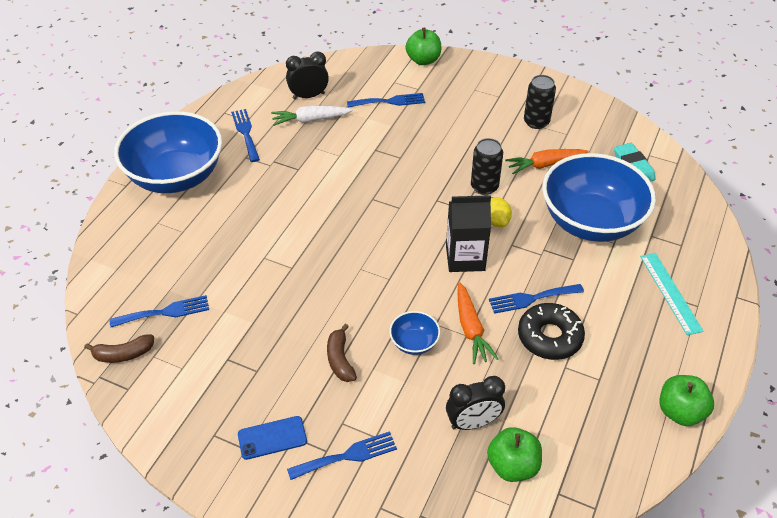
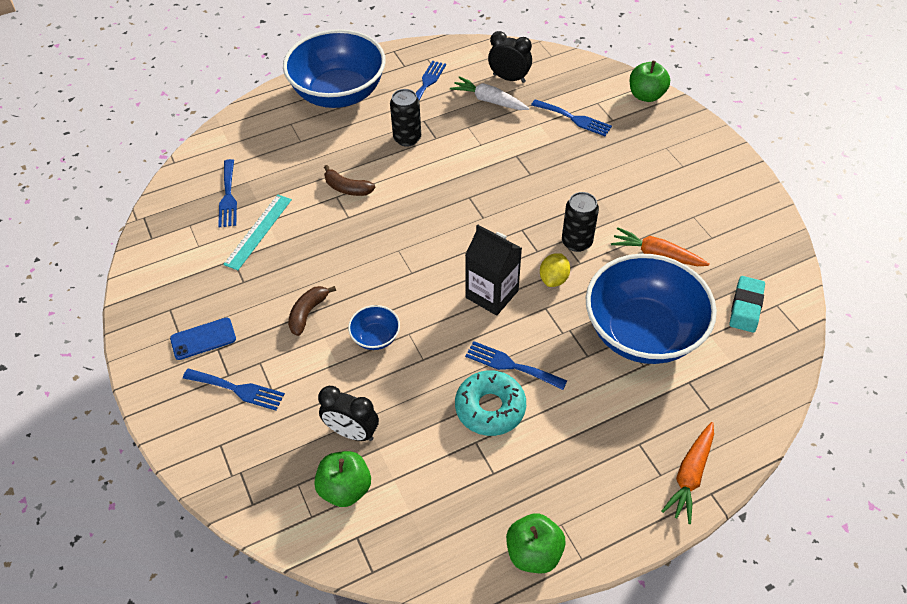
camera: 40 degrees right, 5 degrees up
brown banana [84,334,154,363] -> brown banana moved to [324,165,375,196]
blue fork [109,295,209,327] -> blue fork turned 60 degrees clockwise [218,159,237,227]
blue phone [238,416,307,460] -> blue phone turned 45 degrees counterclockwise [170,317,236,360]
orange carrot [457,282,498,364] -> orange carrot moved to [661,422,714,524]
black donut [518,303,585,360] -> turquoise donut [455,370,526,436]
black can [524,75,556,129] -> black can moved to [390,89,421,147]
turquoise ruler [640,253,704,335] -> turquoise ruler moved to [223,195,292,270]

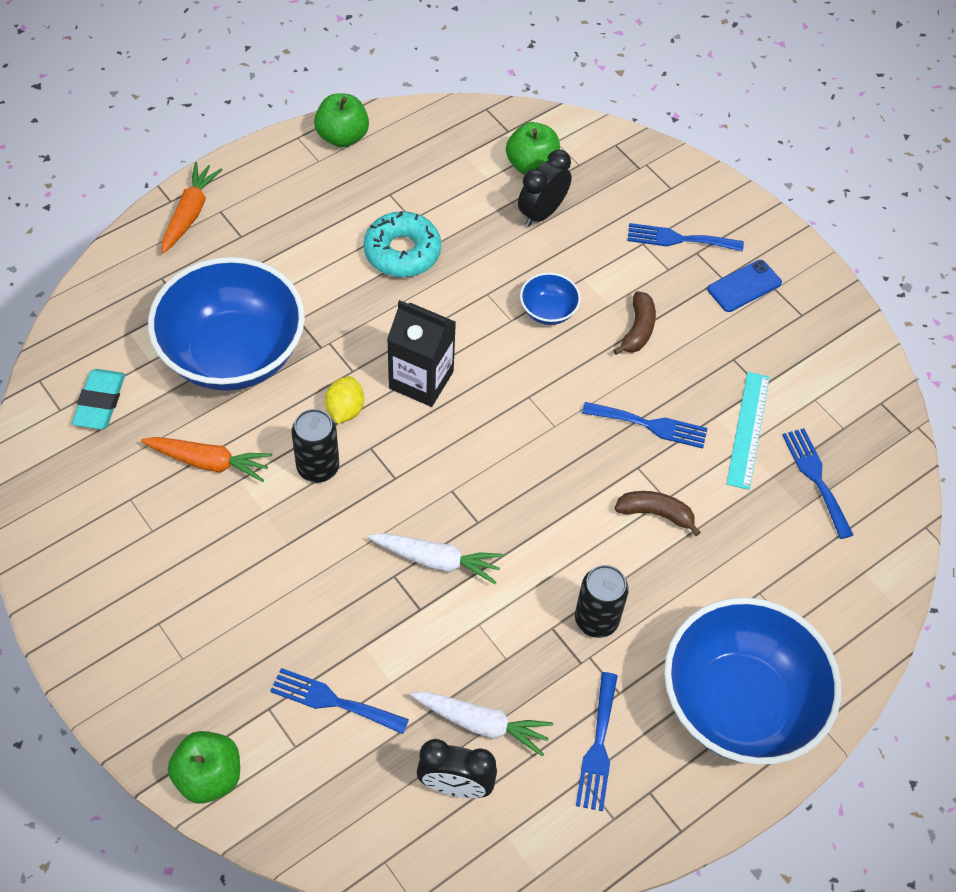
camera: 165 degrees right, 5 degrees up
black clock [318,386,379,441] -> black clock turned 60 degrees counterclockwise [518,150,572,227]
blue fork [465,341,567,390] -> blue fork moved to [582,402,708,449]
none -> white carrot [368,533,504,584]

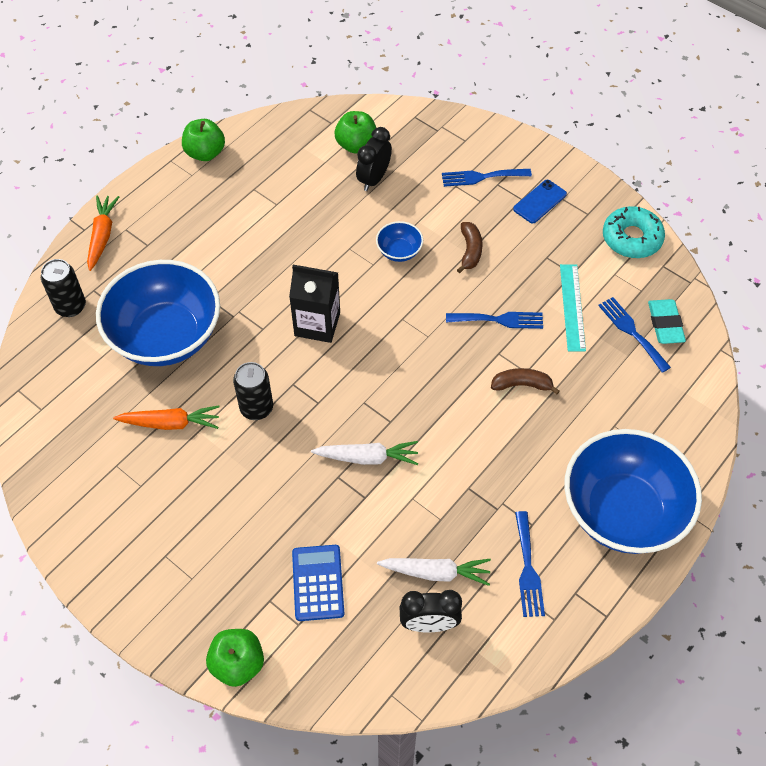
camera: 10 degrees left, 0 degrees up
turquoise eraser [72,369,125,429] -> turquoise eraser moved to [648,299,686,344]
blue fork [270,668,409,734] -> blue calculator [292,545,344,621]
yellow lemon [325,376,364,424] -> none
turquoise donut [363,211,441,277] -> turquoise donut moved to [603,206,665,258]
black can [575,565,629,638] -> black can moved to [41,259,86,317]

